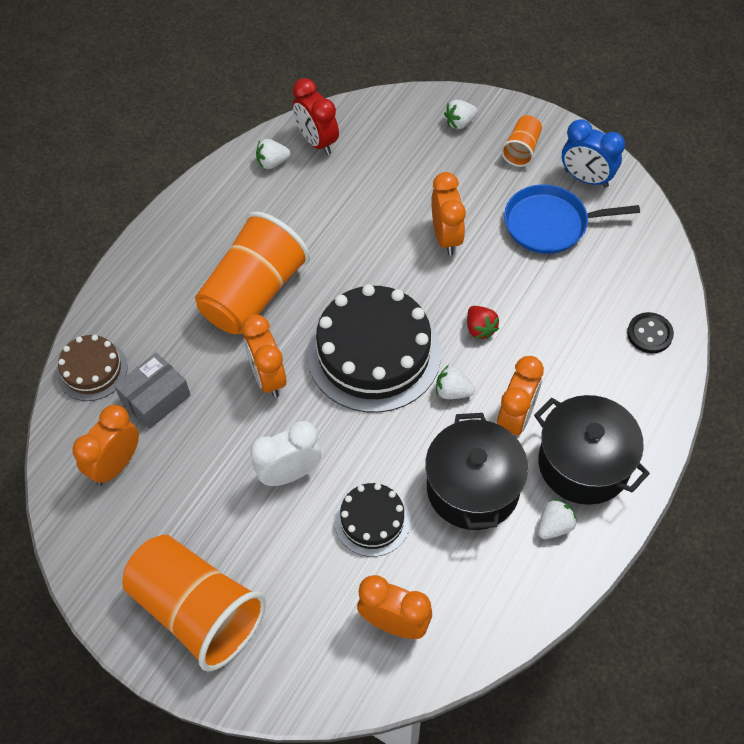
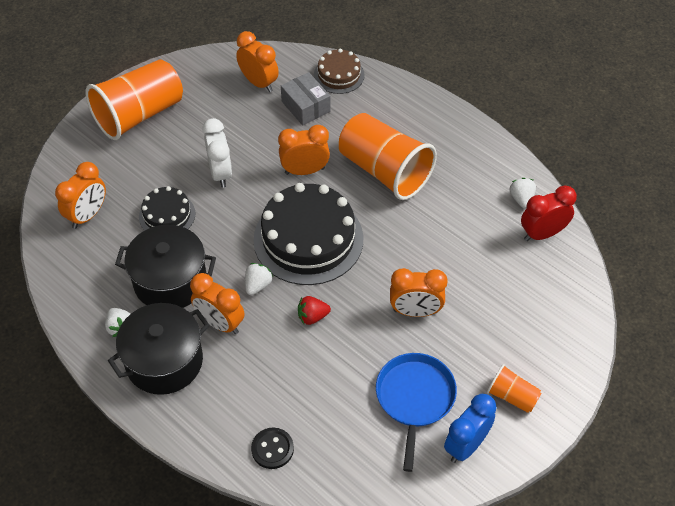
camera: 100 degrees right, 5 degrees down
white strawberry [444,100,477,129] -> none

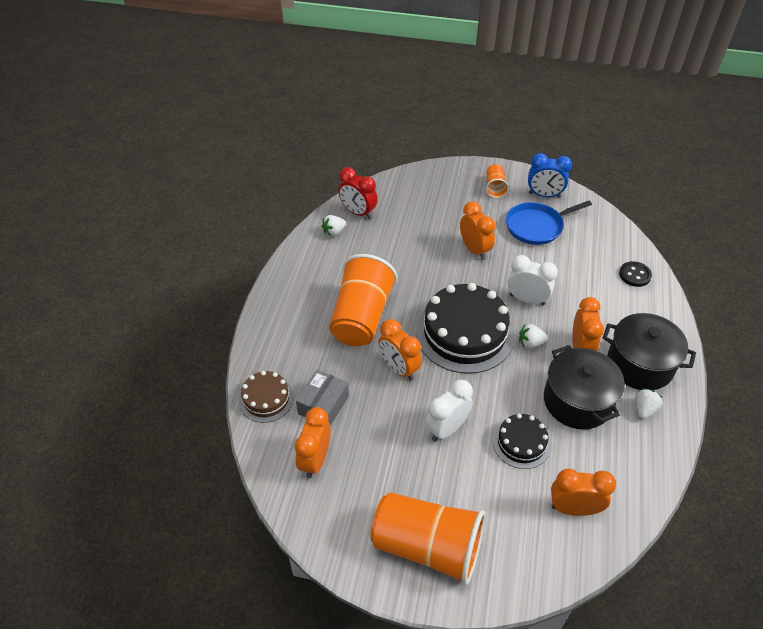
camera: 120 degrees left, 5 degrees down
red strawberry [298,296,331,325] -> white clock [507,255,558,305]

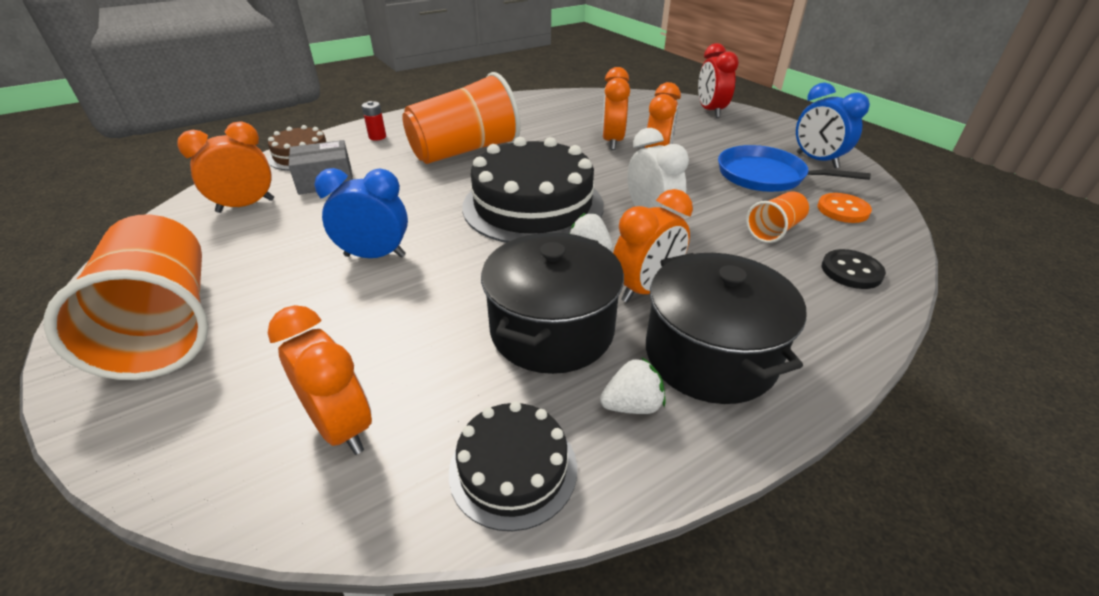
camera: 45 degrees right, 10 degrees down
white strawberry [322,215,346,237] -> none
red clock [338,167,378,219] -> red clock moved to [698,43,739,118]
orange clock [378,319,422,381] -> orange clock moved to [602,67,630,150]
white clock [425,380,473,441] -> blue clock [314,168,408,258]
orange cup [485,164,509,198] -> orange cup moved to [746,191,809,243]
black cake [493,414,551,469] -> black cake moved to [449,401,577,531]
none -> red battery [362,101,386,141]
none -> orange button [817,193,872,223]

